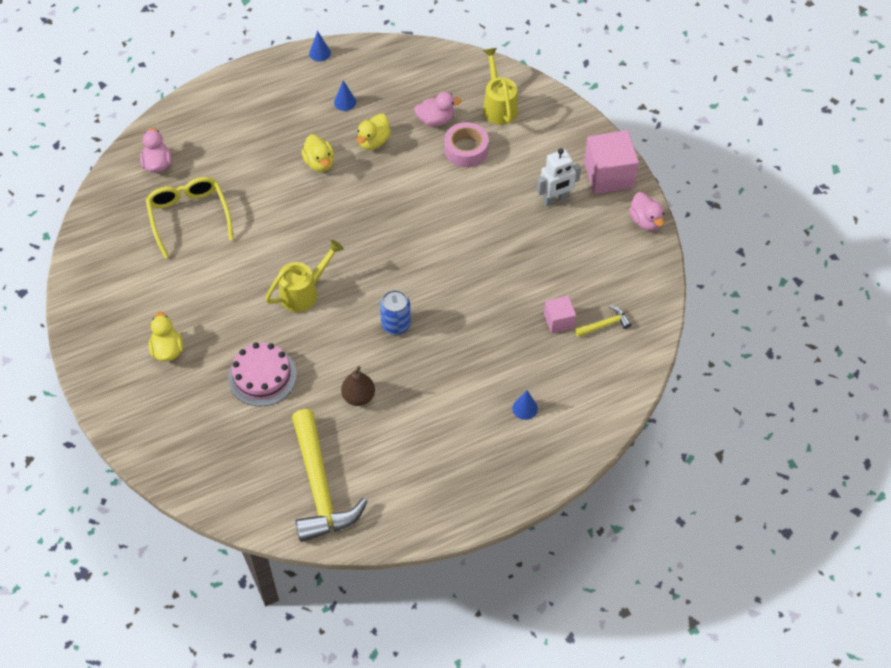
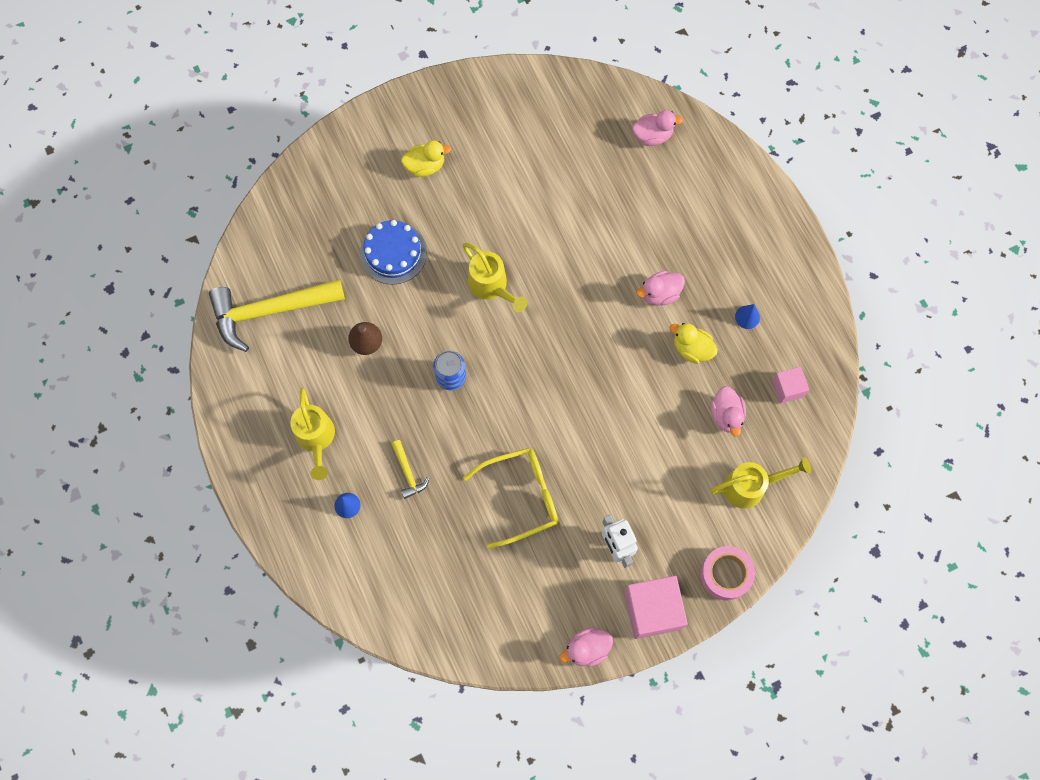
camera: 90 degrees right, 15 degrees up
yellow glasses [146,177,234,258] -> yellow glasses moved to [463,448,558,549]
pink cake [228,342,297,406] -> blue cake [360,220,427,285]
yellow duck [301,134,334,172] -> pink duck [636,271,685,306]
blue cone [309,31,331,62] -> none
pink tape [445,122,489,167] -> pink tape moved to [700,546,755,600]
pink cube [544,296,576,334] -> pink cube moved to [772,367,809,404]
yellow hammer [575,305,631,337] -> yellow hammer moved to [392,440,429,499]
none -> yellow watering can [290,388,335,480]

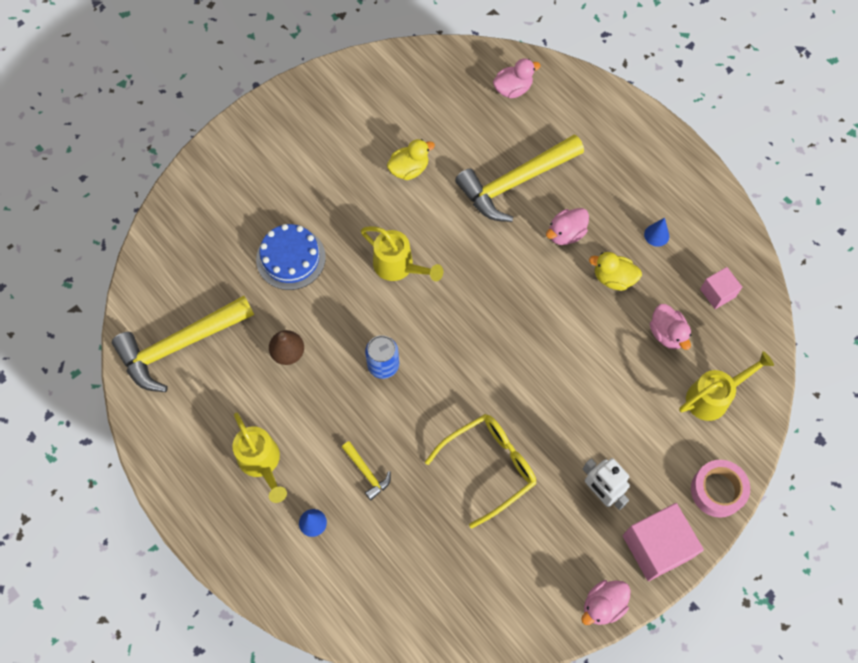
camera: 15 degrees left, 5 degrees down
yellow duck [401,141,451,177] -> yellow duck moved to [387,139,435,180]
none -> yellow hammer [455,135,584,222]

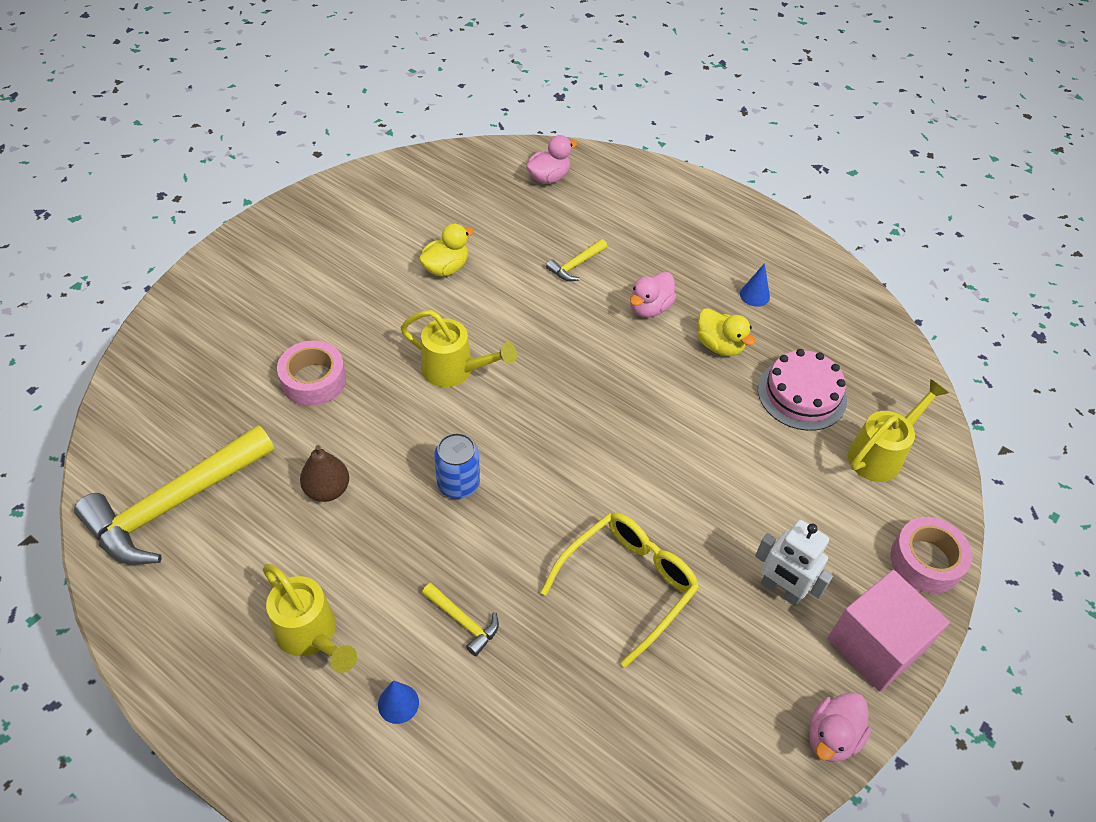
camera: 15 degrees left, 15 degrees down
blue cake [256,224,326,290] -> pink tape [277,340,346,406]
yellow hammer [455,135,584,222] -> yellow hammer [546,239,607,281], size x0.43
yellow duck [589,252,642,291] -> yellow duck turned 135 degrees counterclockwise [698,308,755,356]
pink duck [650,304,691,350] -> pink cake [758,349,847,431]
pink cube [700,267,742,309] -> none

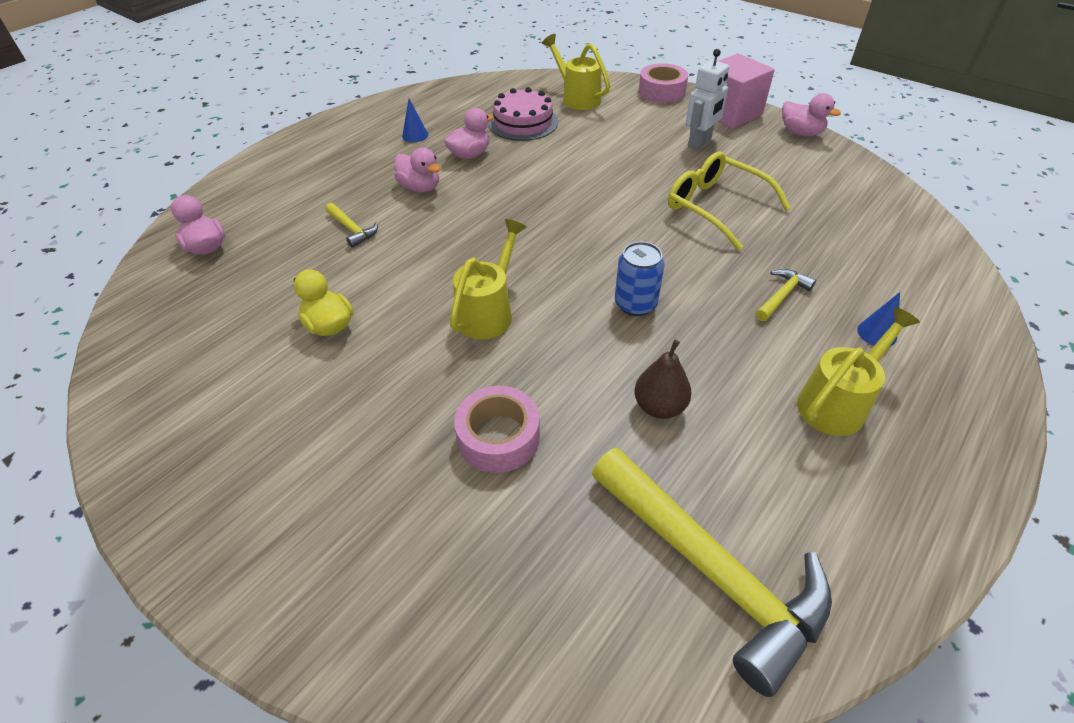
camera: 85 degrees left, 5 degrees down
yellow duck [698,308,755,356] -> pink duck [444,108,494,159]

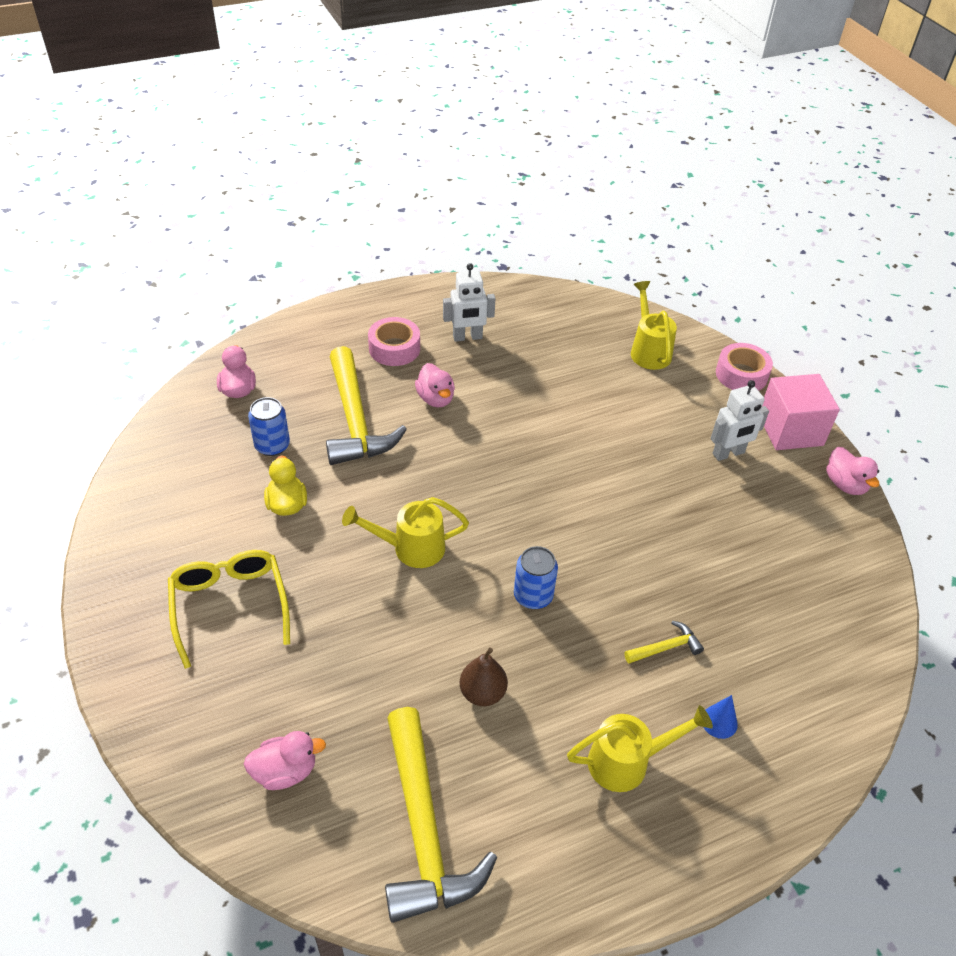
camera: 25 degrees right, 0 degrees up
yellow hammer [325,203,378,248] -> yellow hammer [326,346,407,465], size x2.33
blue cone [402,99,428,142] -> white robot [443,263,496,342]
pink duck [444,108,494,159] -> pink duck moved to [244,731,326,790]
yellow watering can [450,219,527,340] -> yellow watering can turned 150 degrees counterclockwise [342,497,469,568]
pink tape [454,386,540,473] -> pink tape moved to [368,317,420,366]
pink cake [489,87,558,141] -> none
yellow glasses [668,152,791,250] -> yellow glasses moved to [168,550,290,669]
none -> blue can [248,397,290,456]

